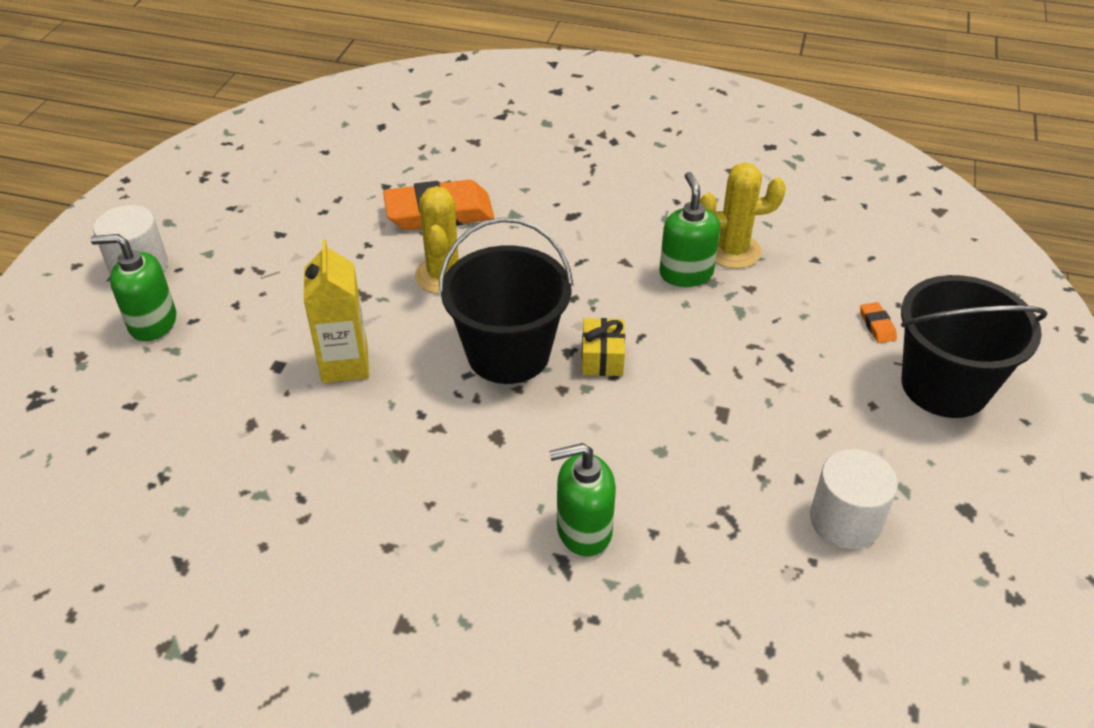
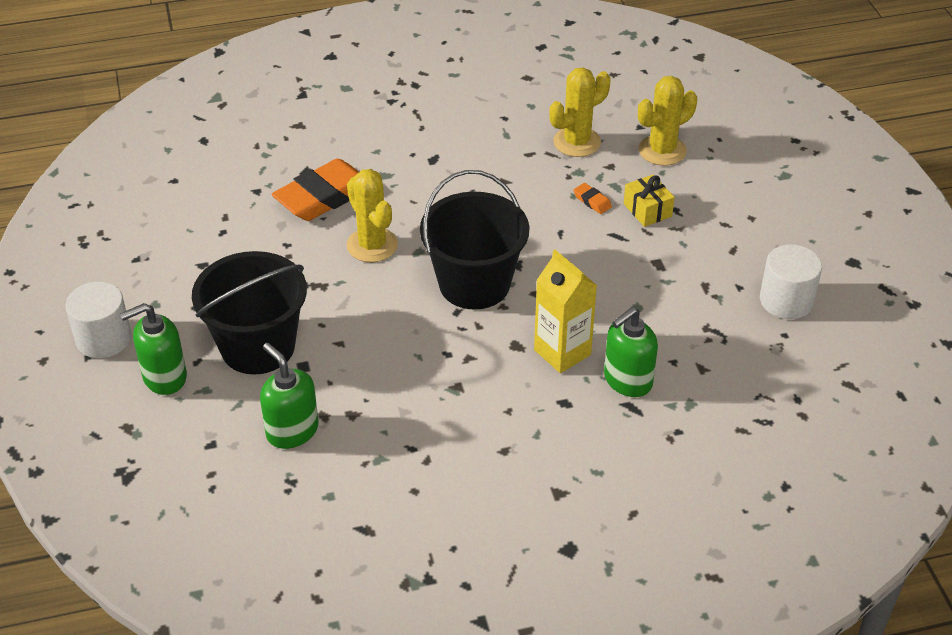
camera: 30 degrees left, 0 degrees up
yellow carton [304,240,369,383] -> yellow carton moved to [534,250,597,373]
yellow gift [582,318,625,376] -> yellow gift moved to [624,174,675,227]
green soap dispenser [659,172,720,287] -> green soap dispenser moved to [260,343,319,449]
orange eraser [860,302,897,343] -> orange eraser moved to [573,183,612,214]
black bucket [901,275,1047,418] -> black bucket moved to [192,251,307,375]
none -> yellow cactus [638,76,697,166]

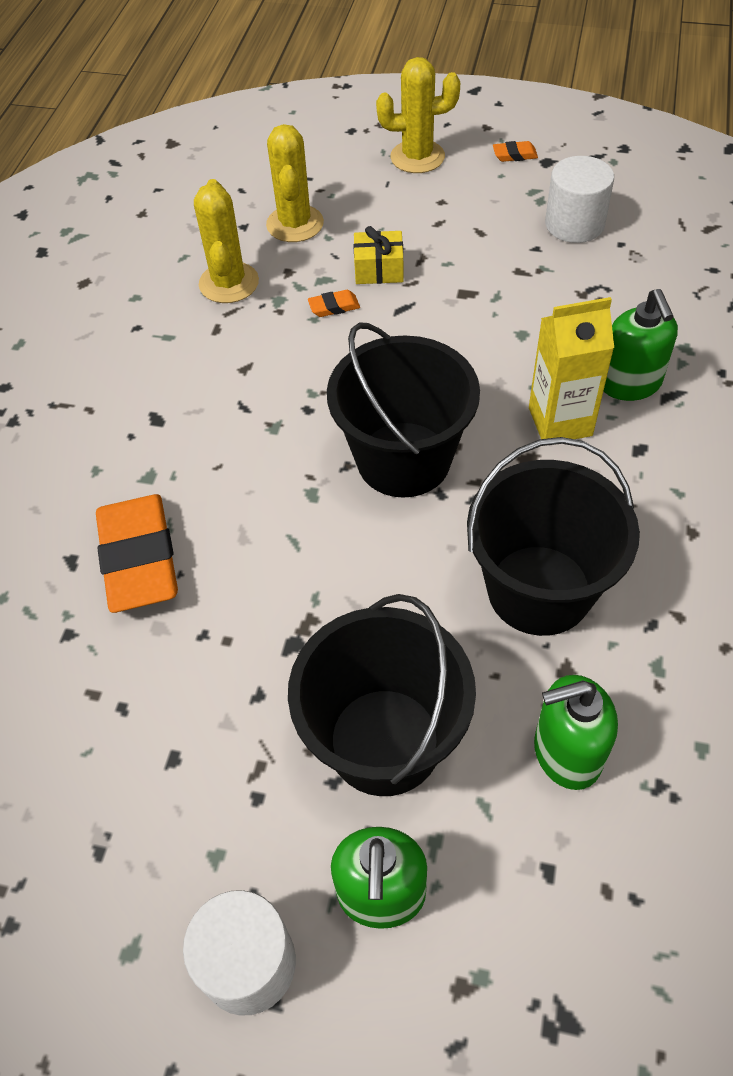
camera: 60 degrees left, 10 degrees up
yellow cactus [346,169,398,263] -> yellow cactus moved to [376,57,460,173]
none -> black bucket [467,437,640,636]
none -> orange eraser [493,141,538,162]

